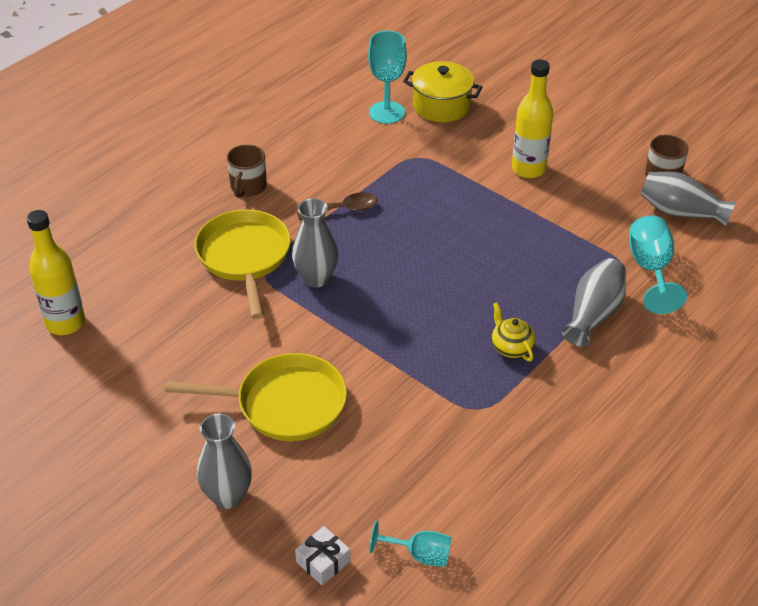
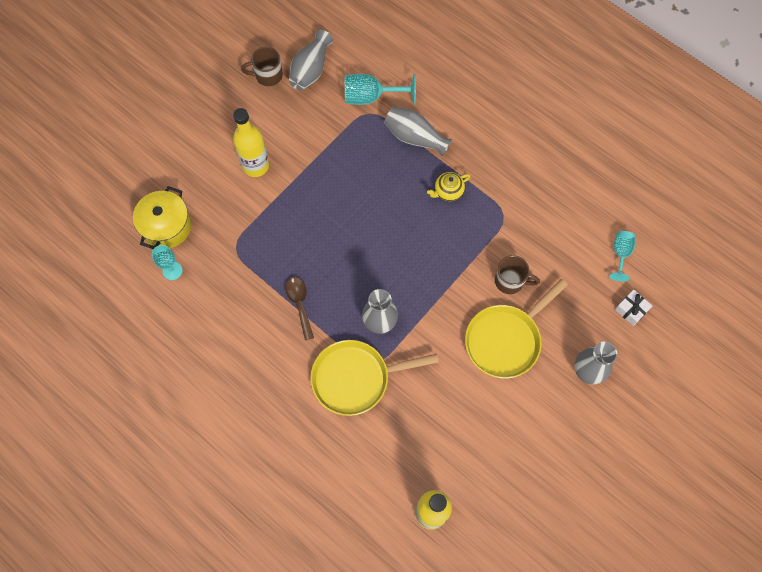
camera: 90 degrees left, 25 degrees up
yellow pan [165,353,347,441] -> yellow pan turned 135 degrees counterclockwise [465,279,568,379]
brown mug [227,144,267,198] -> brown mug moved to [495,255,540,294]
turquoise goblet [368,30,407,124] -> turquoise goblet [152,245,182,280], size x0.63

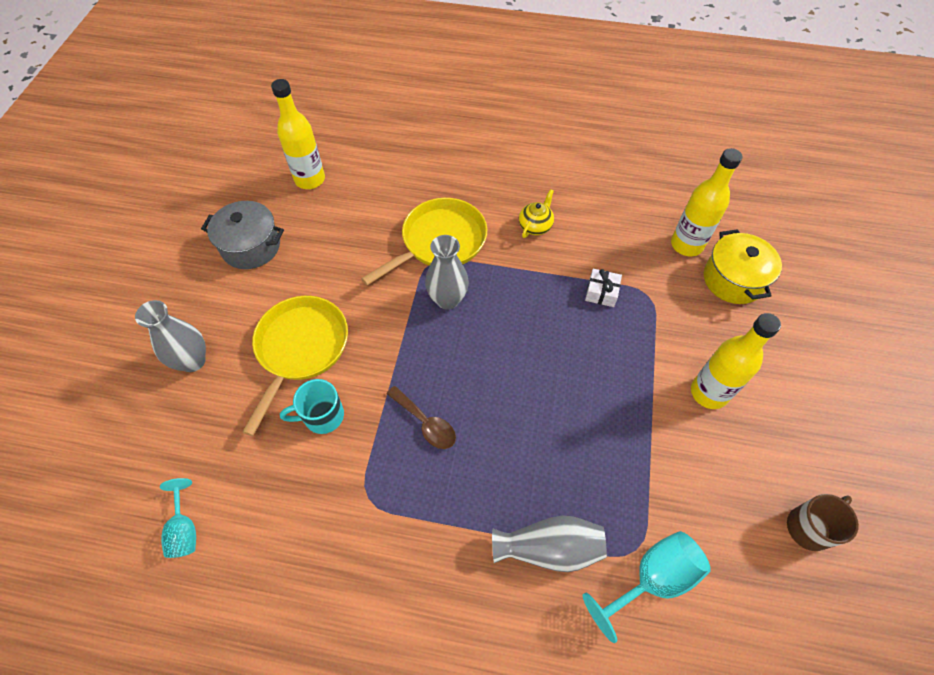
camera: 150 degrees right, 10 degrees down
turquoise goblet [152,245,182,280] -> yellow bottle [671,148,742,256]
brown spoon [285,277,314,340] -> brown spoon moved to [386,386,456,449]
grey vase [289,30,333,90] -> none
yellow teapot [427,172,471,201] -> yellow teapot moved to [519,189,554,238]
brown mug [495,255,540,294] -> turquoise mug [280,379,344,434]
white gift [615,290,652,326] -> white gift moved to [585,269,622,307]
none -> grey pot [201,201,284,269]

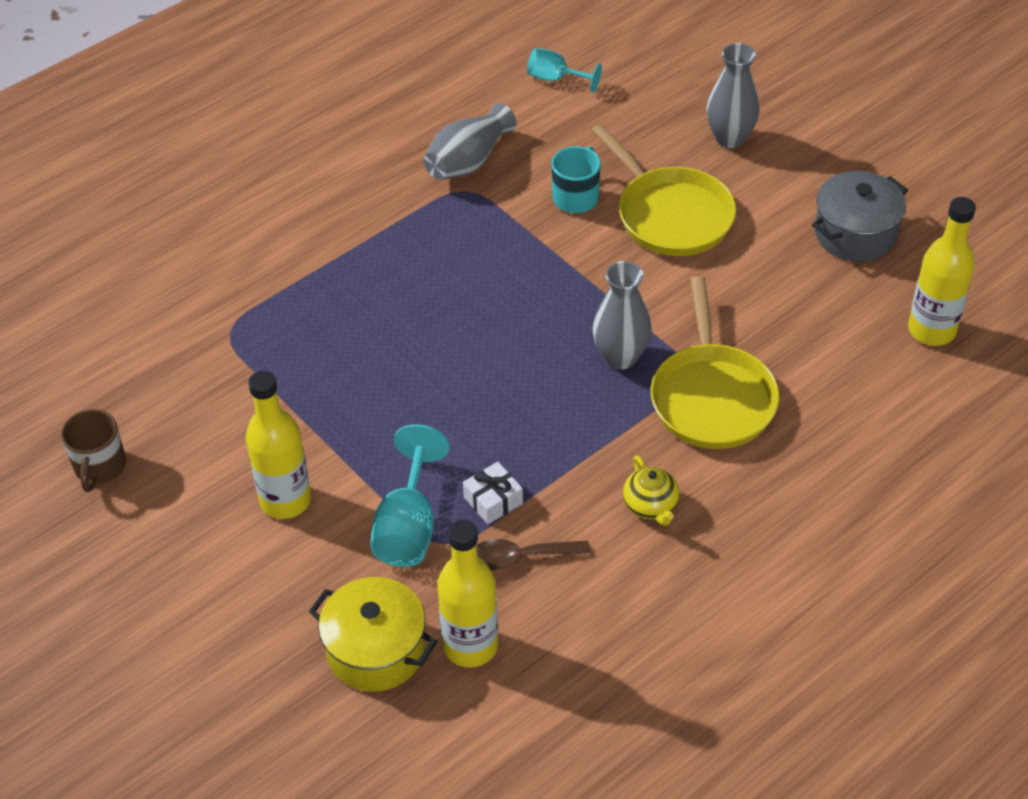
camera: 130 degrees right, 10 degrees down
brown spoon [386,386,456,449] -> brown spoon moved to [476,539,590,571]
grey vase [492,515,607,572] -> grey vase moved to [424,103,517,180]
turquoise goblet [583,531,711,643] -> turquoise goblet moved to [370,424,450,567]

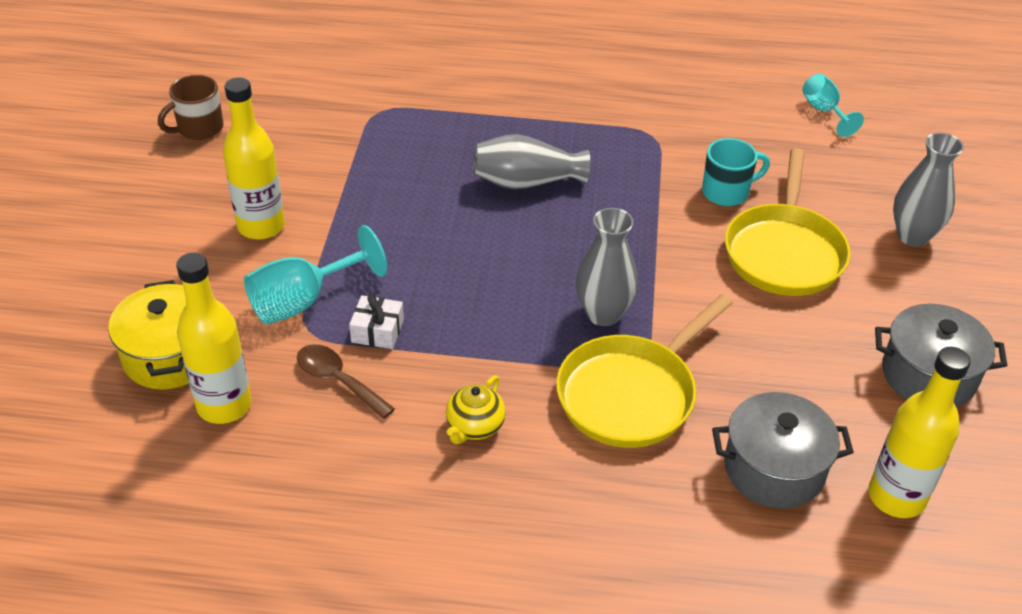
camera: 45 degrees right, 5 degrees down
grey vase [424,103,517,180] -> grey vase moved to [473,134,590,189]
none -> grey pot [712,392,854,509]

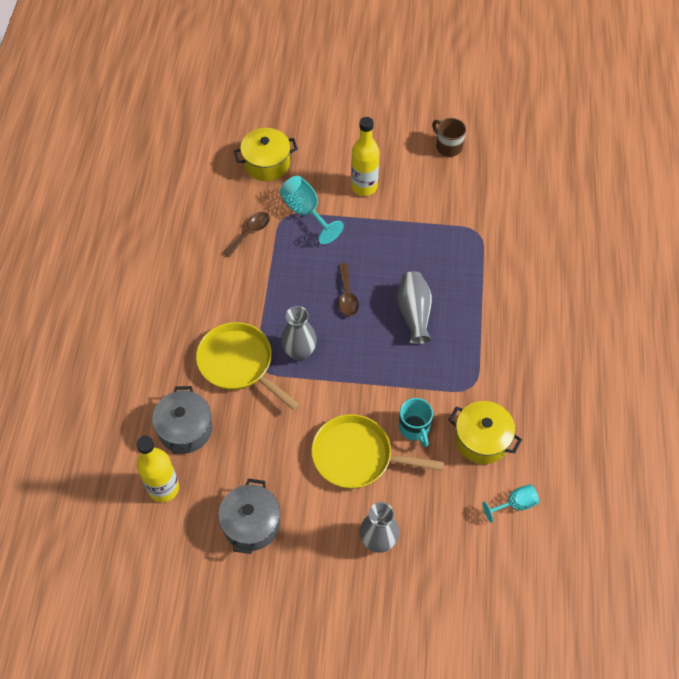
camera: 90 degrees right, 15 degrees up
yellow bottle [176,253,252,424] -> none
white gift [349,294,404,349] -> none
yellow teapot [446,375,506,444] -> none
none -> brown spoon [339,263,359,316]
none -> yellow pot [449,401,522,464]

